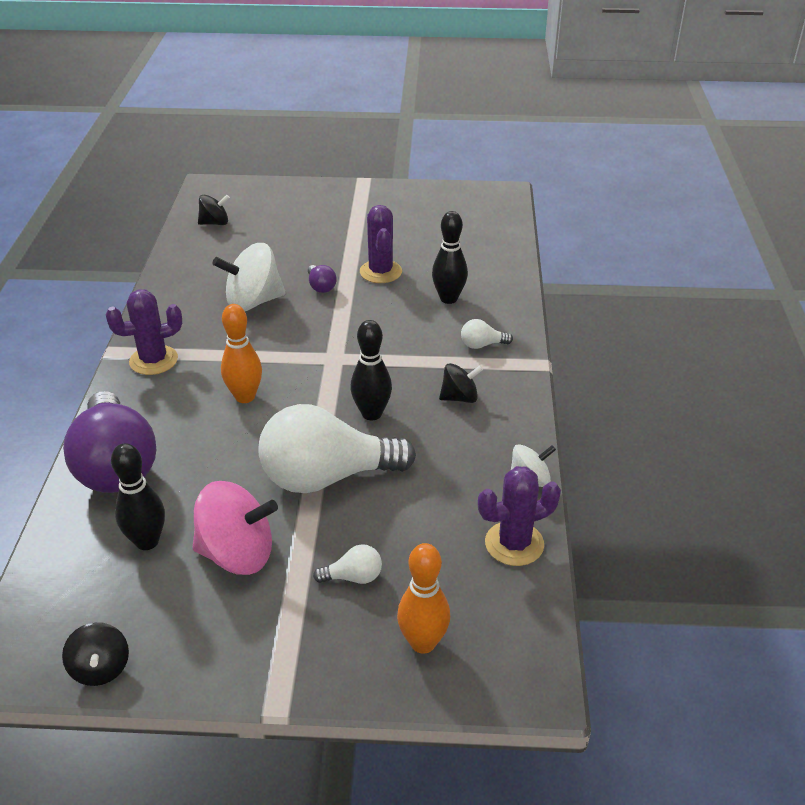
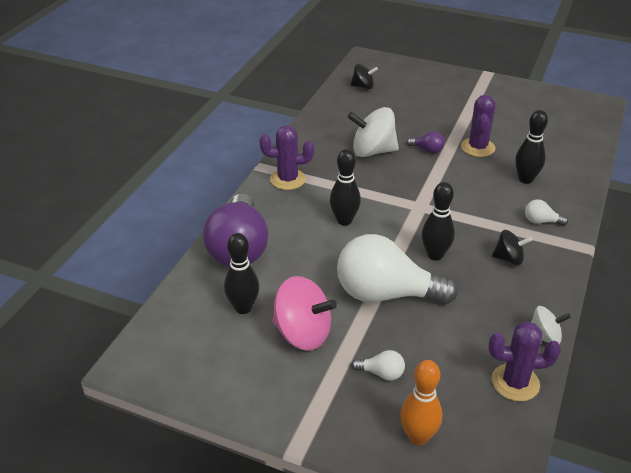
camera: 20 degrees right, 0 degrees up
black spinning top [62,622,129,686] -> none
orange bowling pin [221,304,262,403] -> black bowling pin [330,149,361,225]
purple light bulb [308,265,336,293] -> purple light bulb turned 60 degrees counterclockwise [407,132,445,153]

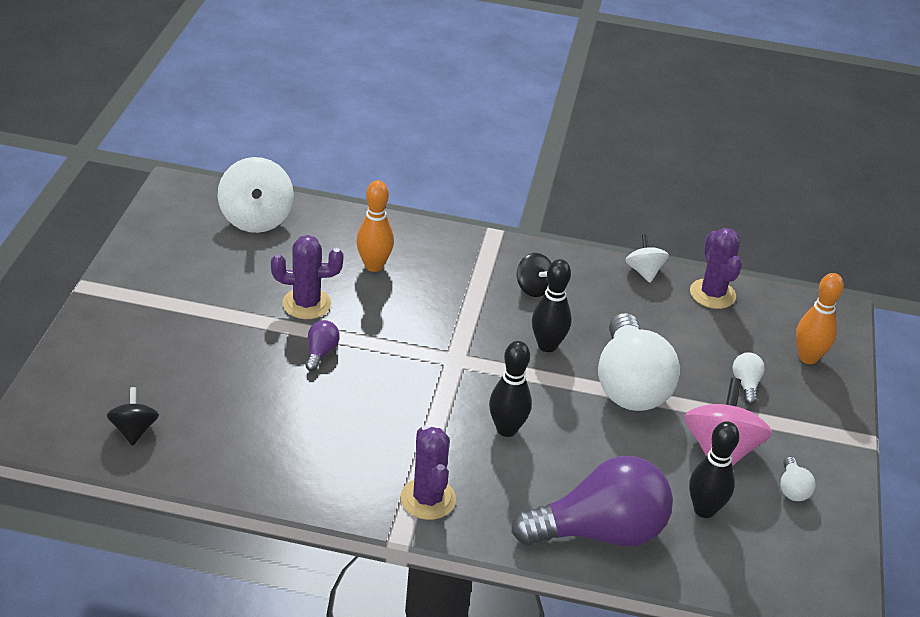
camera: 105 degrees left, 0 degrees up
white spinning top [347,107,399,157] -> white spinning top moved to [218,157,294,233]
black spinning top [492,230,532,265] -> black spinning top turned 150 degrees clockwise [517,253,551,297]
black bowling pin [515,110,548,184] -> orange bowling pin [356,180,394,272]
white light bulb [525,199,568,226] -> white light bulb moved to [780,457,816,501]

